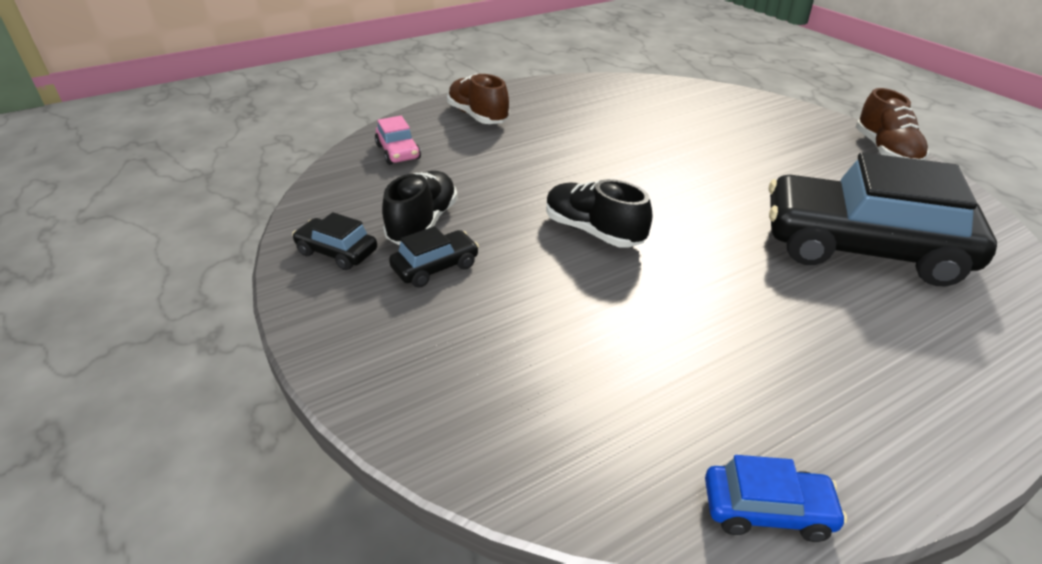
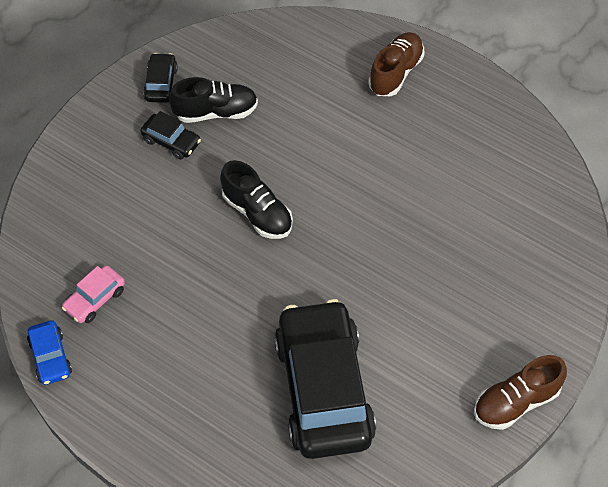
camera: 65 degrees right, 20 degrees up
pink car [375,116,421,165] -> pink car moved to [62,265,125,323]
black shoe [546,179,653,248] -> black shoe turned 120 degrees clockwise [220,160,293,239]

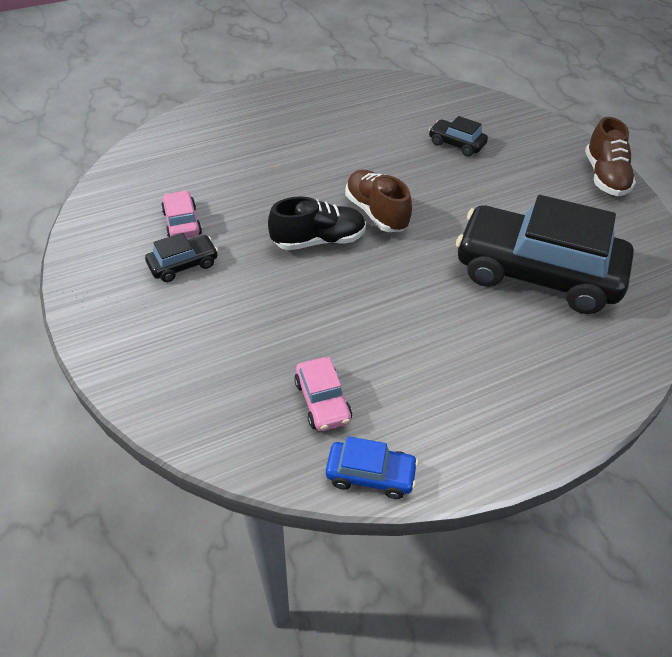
camera: 60 degrees left, 10 degrees down
black car [143,53,178,103] -> black car moved to [429,116,488,156]
black shoe [169,77,258,123] -> pink car [161,190,202,238]
brown shoe [368,32,424,96] -> brown shoe moved to [345,170,412,232]

